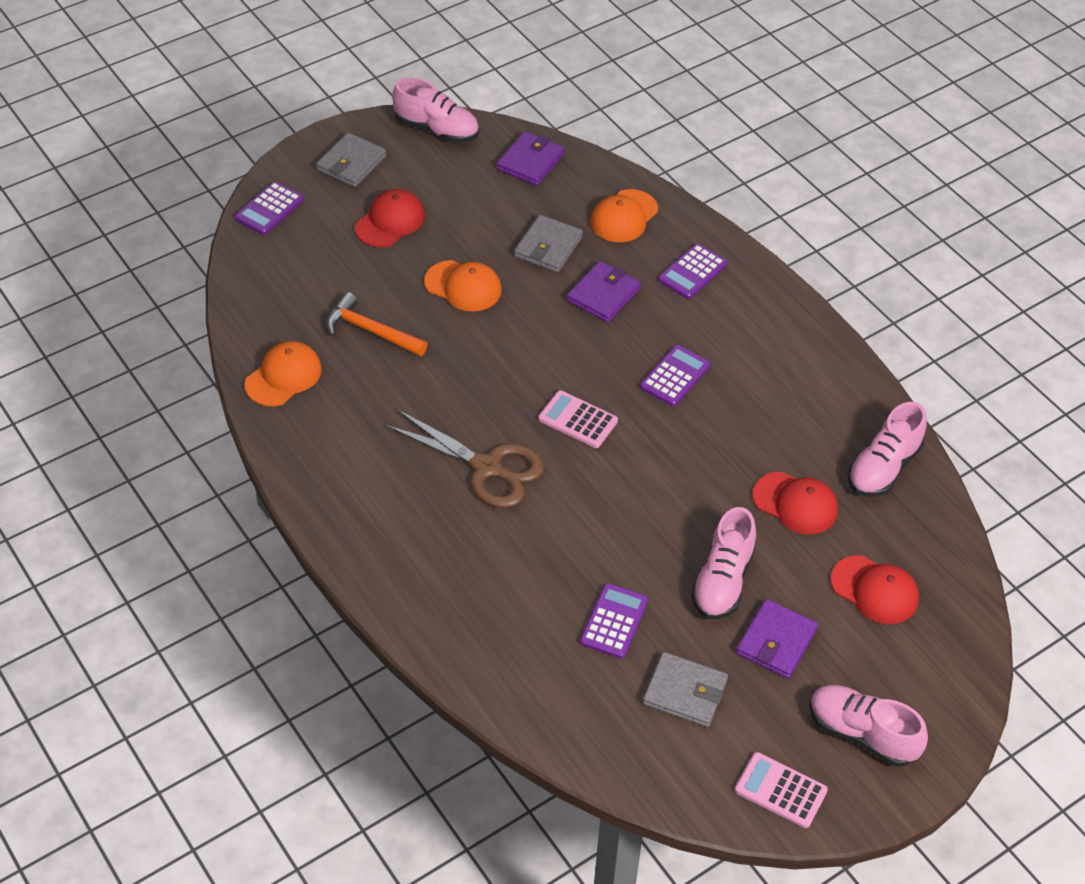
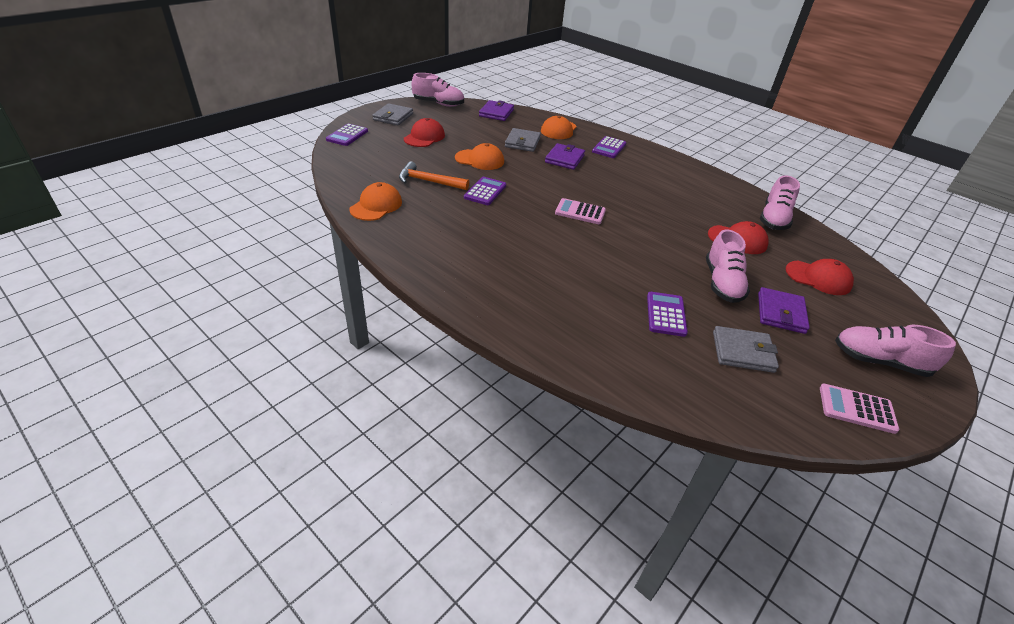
camera: 15 degrees left, 10 degrees down
brown scissors [385,409,544,508] -> none
purple calculator [640,345,710,406] -> purple calculator moved to [464,177,506,205]

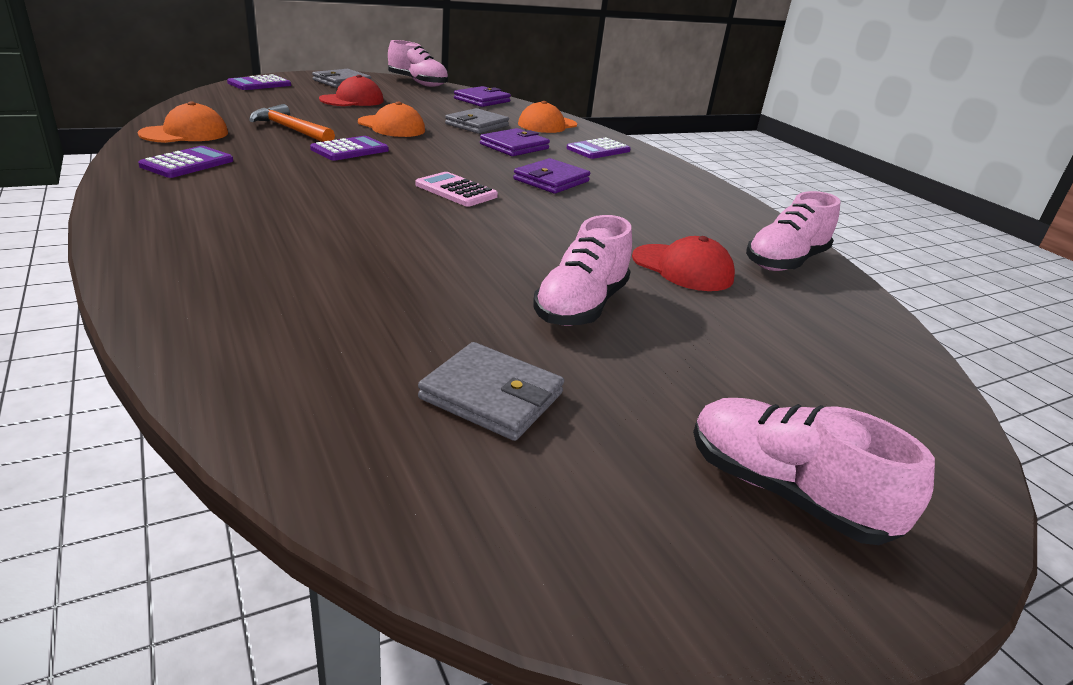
camera: 20 degrees right, 10 degrees down
purple calculator [647,292,688,337] -> purple calculator moved to [138,146,233,178]
purple wallet [758,287,810,334] -> purple wallet moved to [513,158,590,194]
red cap [785,259,854,295] -> none
pink calculator [820,384,899,434] -> none

